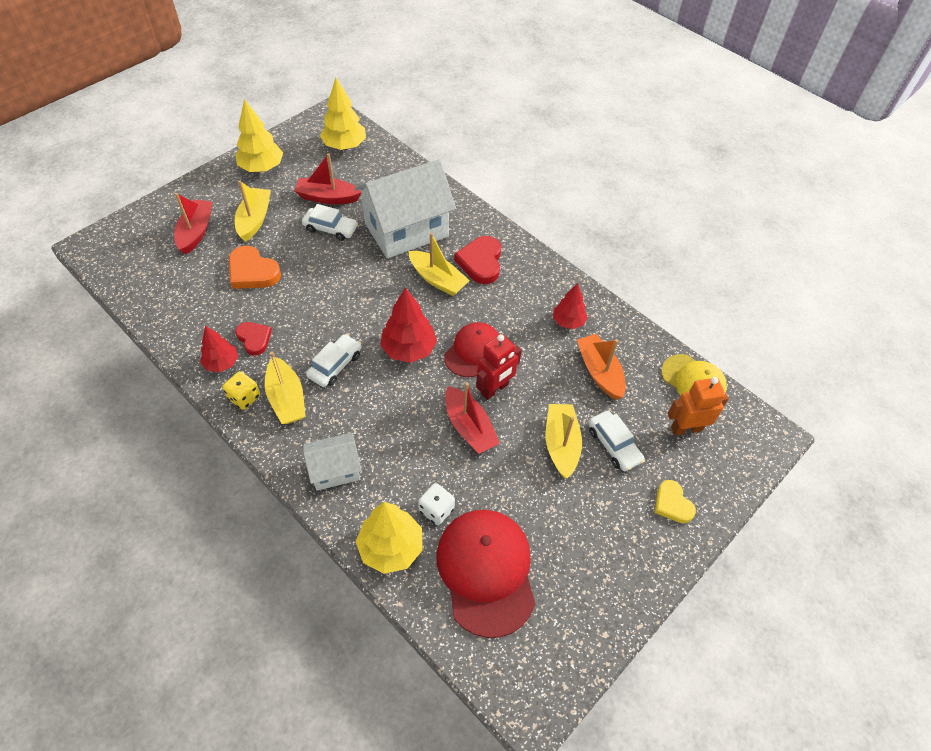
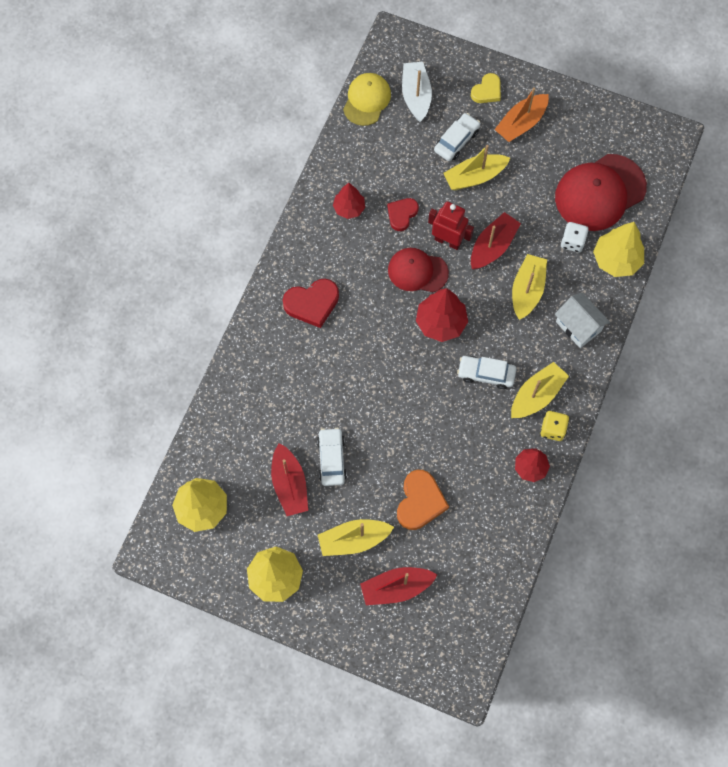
camera: 110 degrees left, 15 degrees up
red heart [235,322,272,356] -> red heart moved to [387,198,419,231]
white house [355,159,456,259] -> none
yellow boat [408,232,470,296] -> yellow boat moved to [512,254,547,320]
orange boat [577,334,626,400] -> orange boat moved to [494,87,549,142]
orange robot [668,377,729,435] -> white boat [402,62,432,122]

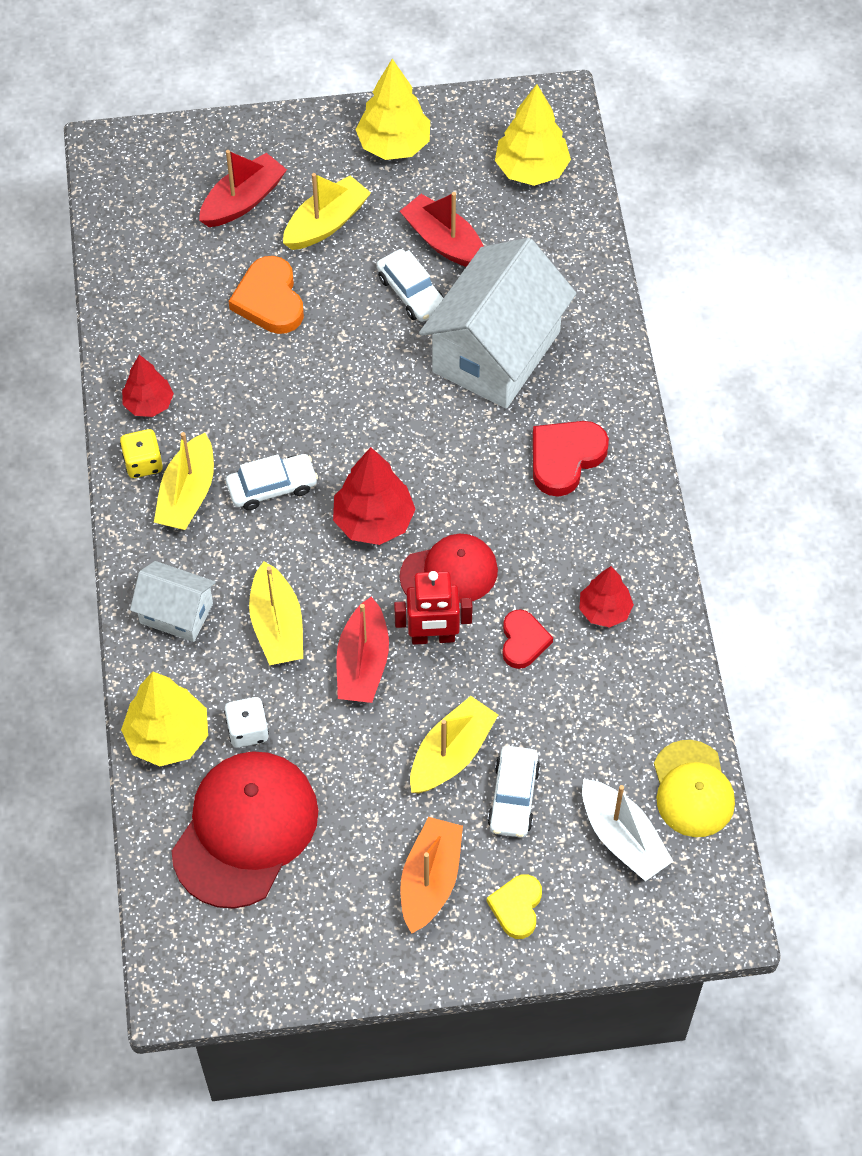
camera: 150 degrees right, 10 degrees down
none -> white house [419,238,577,409]

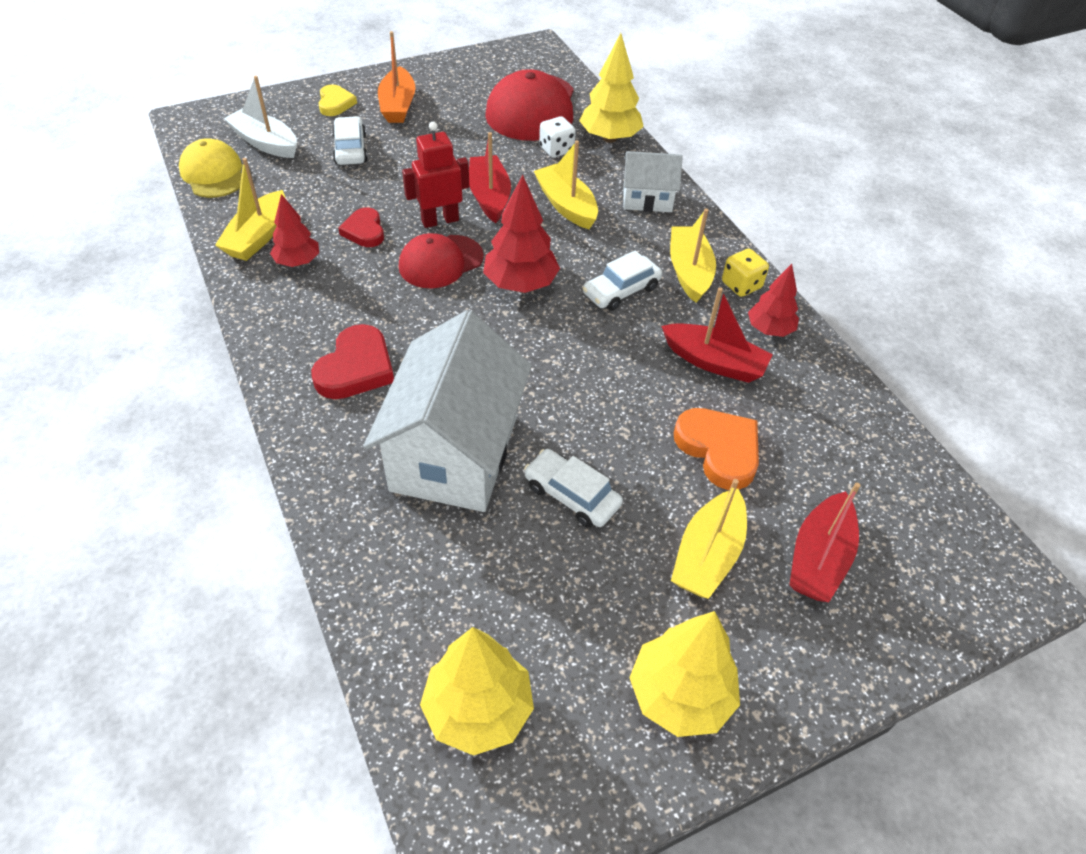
camera: 160 degrees right, 10 degrees down
red boat [400,192,484,267] -> red boat moved to [661,287,773,383]
yellow boat [410,696,498,793] -> yellow boat moved to [215,158,285,261]

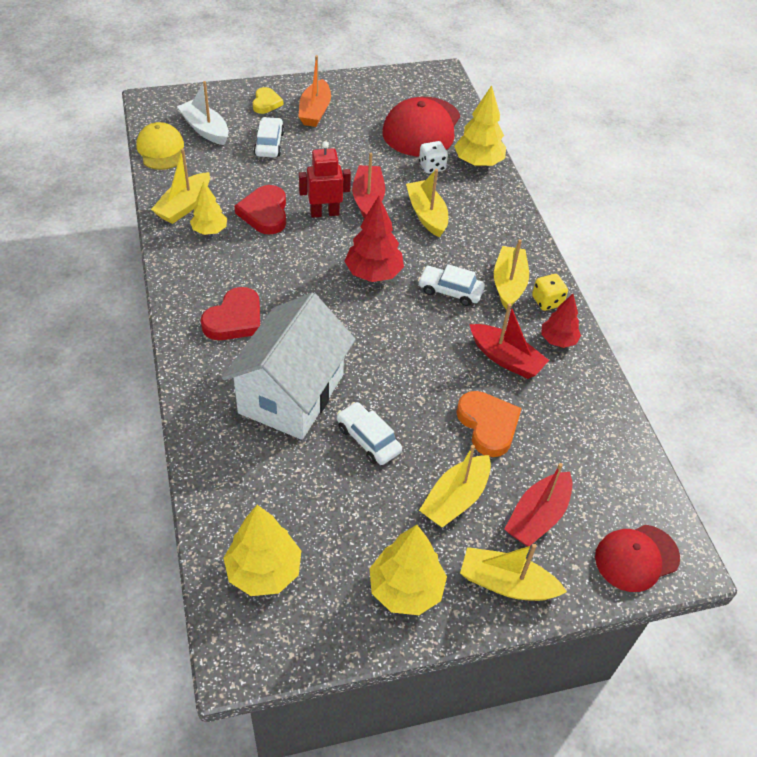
camera: 10 degrees right, 0 degrees up
red tree [270,194,319,267] -> yellow tree [190,181,227,235]
red heart [338,207,384,247] -> red heart [235,185,286,235], size x1.53
red cap [399,233,484,288] -> red cap moved to [595,525,680,592]
white car [583,251,662,311] -> white car turned 45 degrees clockwise [418,264,485,306]
white house [624,151,683,212] -> none
none -> yellow boat [460,544,567,601]

